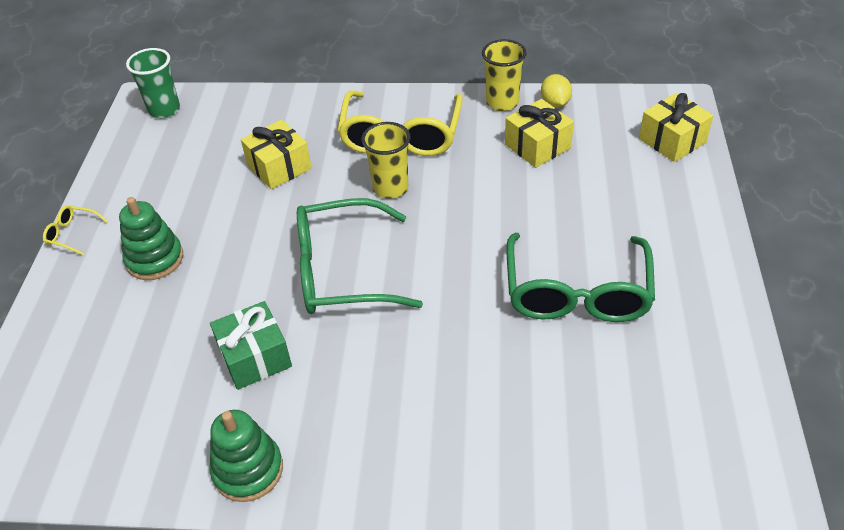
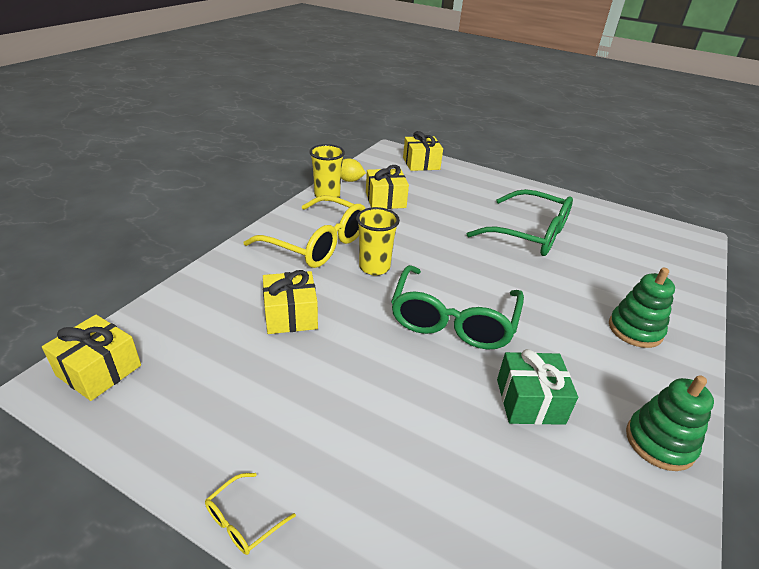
camera: 70 degrees left, 10 degrees down
green stacking toy [119,197,183,280] -> green stacking toy moved to [609,268,675,348]
green cup [126,48,180,118] -> yellow gift [42,315,141,401]

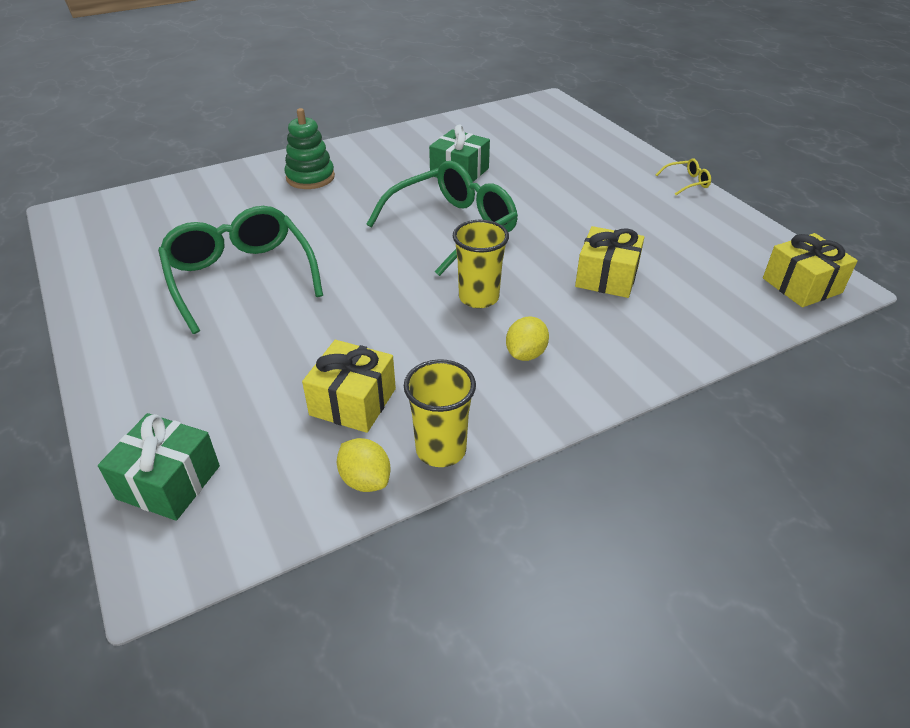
camera: 145 degrees left, 5 degrees up
yellow glasses [244,195,366,268] -> yellow lemon [506,316,549,361]
yellow gift [403,131,443,171] -> green gift [98,413,220,521]
green stacking toy [626,375,714,471] -> none

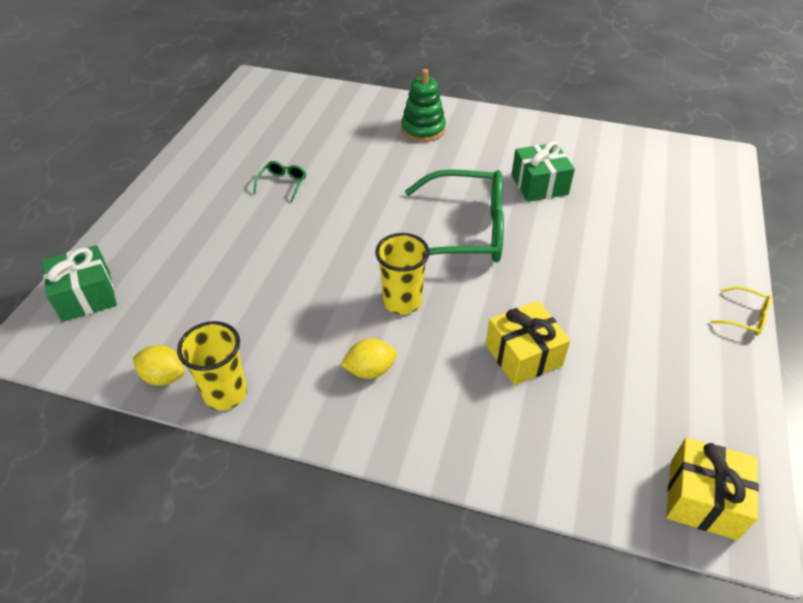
camera: 45 degrees right, 5 degrees up
green glasses [158,206,323,334] -> green glasses [253,161,306,202], size x0.41
yellow gift [302,340,396,433] -> none
yellow lemon [337,438,391,492] -> yellow lemon turned 75 degrees counterclockwise [133,345,185,386]

